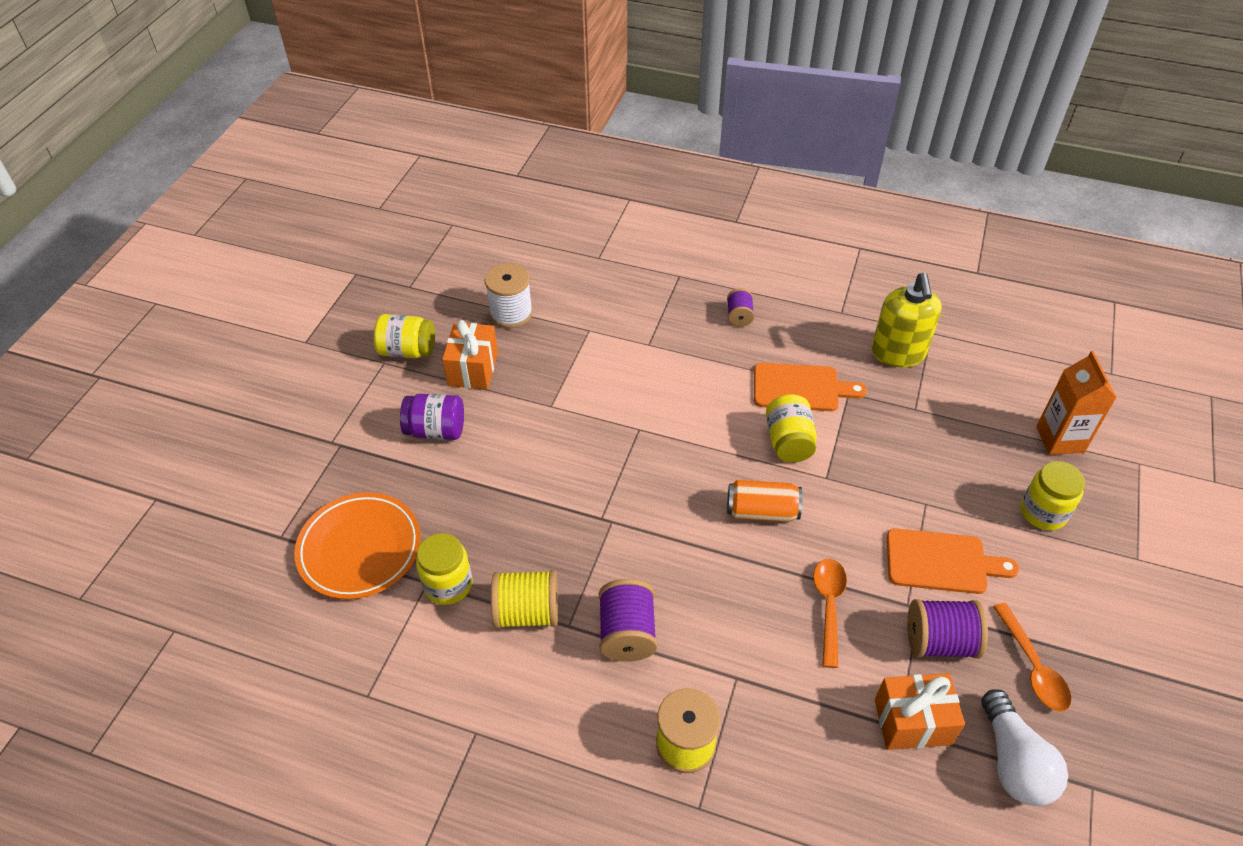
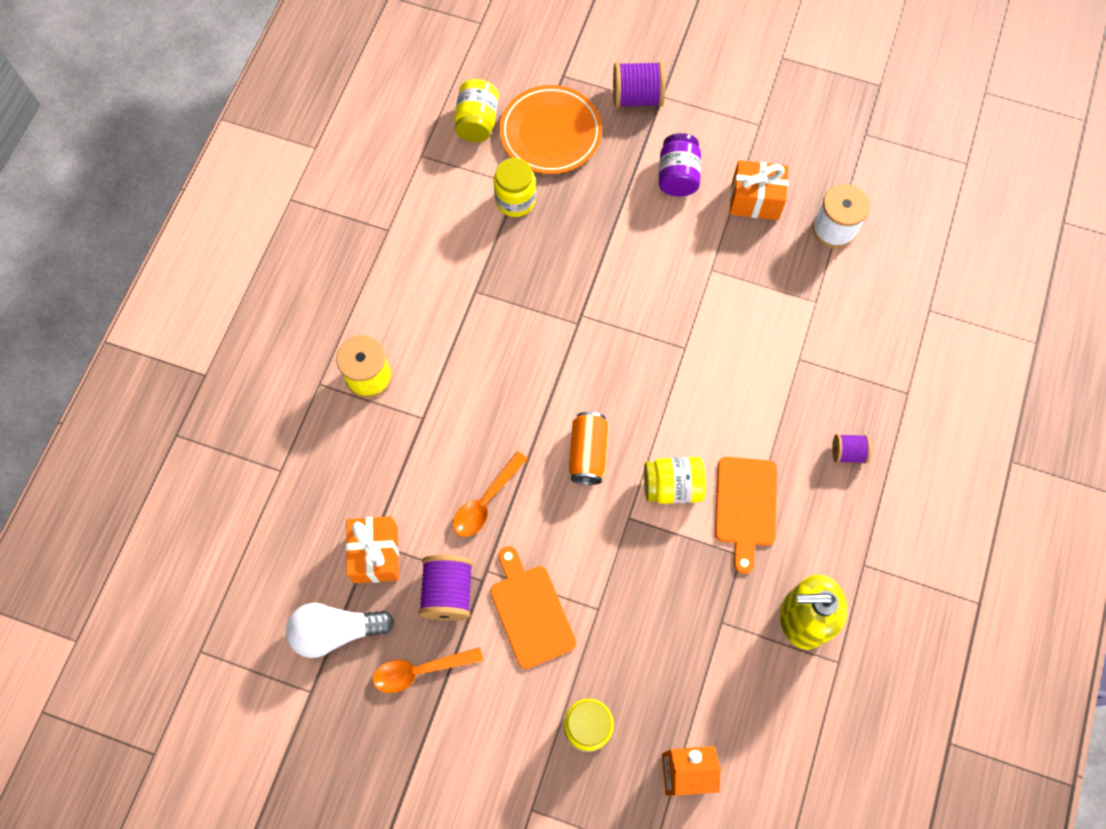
camera: 90 degrees right, 20 degrees up
yellow jar [374,314,435,358] -> yellow jar moved to [454,79,499,142]
yellow spool [491,570,558,629] -> none
purple spool [599,579,657,662] -> purple spool moved to [613,61,665,108]
orange spoon [813,559,847,668] -> orange spoon turned 120 degrees clockwise [453,451,528,537]
orange cutting board [887,528,1019,594] -> orange cutting board turned 150 degrees clockwise [490,546,576,669]

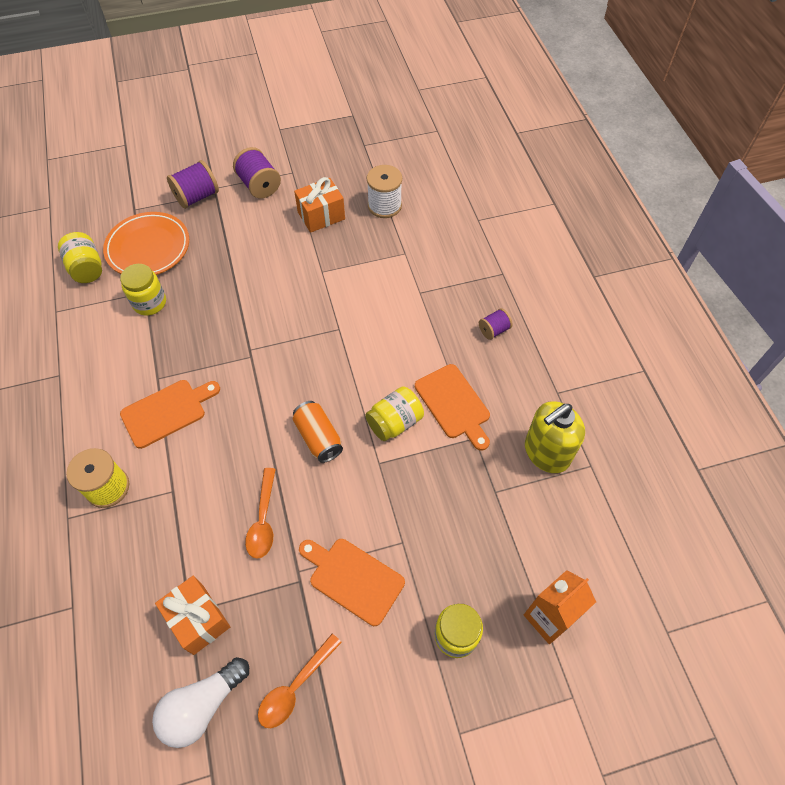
camera: 35 degrees left, 10 degrees down
purple spool [418,555,473,620] -> purple spool moved to [233,147,281,199]
purple jar [659,133,701,197] -> none
none -> orange cutting board [120,380,220,449]

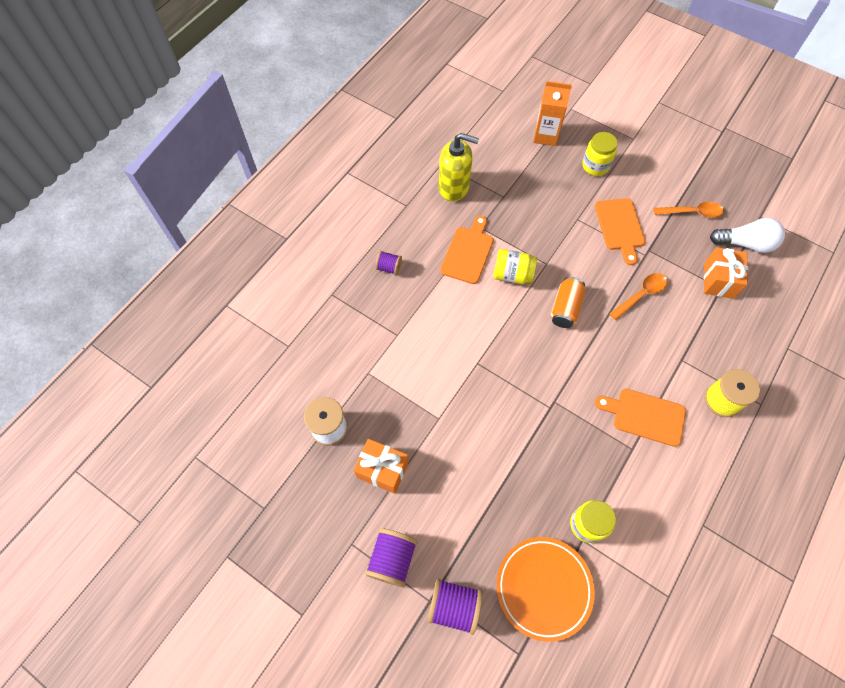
camera: 130 degrees left, 5 degrees up
yellow jar [58,232,102,283] -> none

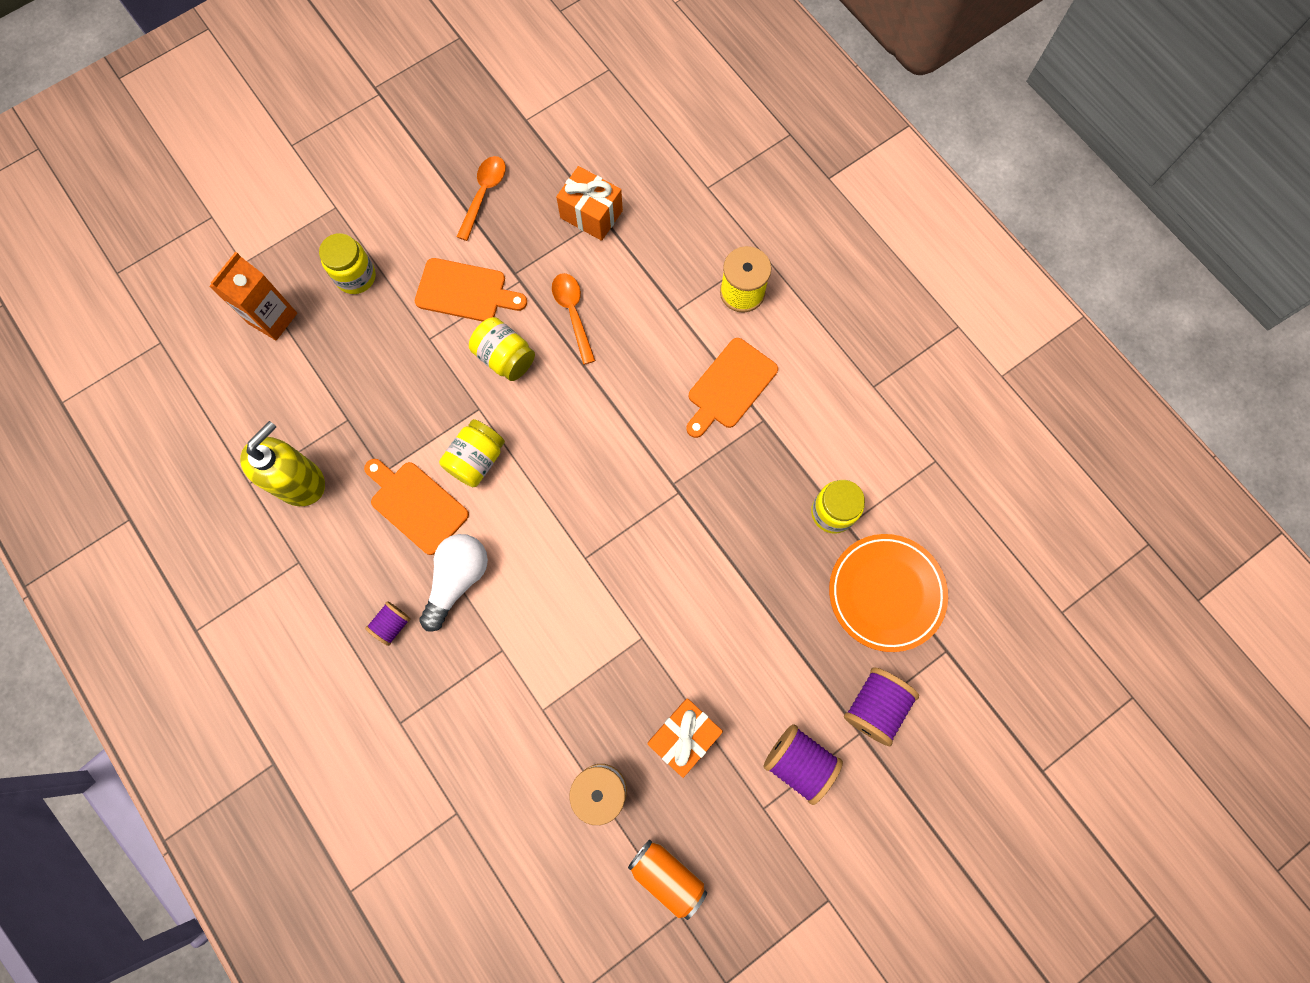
camera: 70 degrees left, 10 degrees up
orange can [551,277,585,328] -> orange can moved to [628,840,707,920]
white light bulb [710,218,785,253] -> white light bulb moved to [419,534,488,632]
none -> yellow jar [469,317,535,381]

